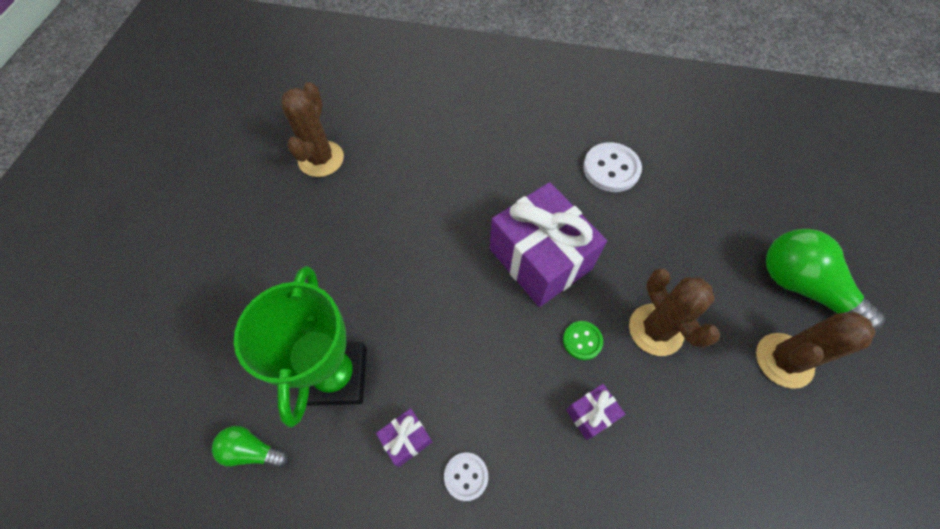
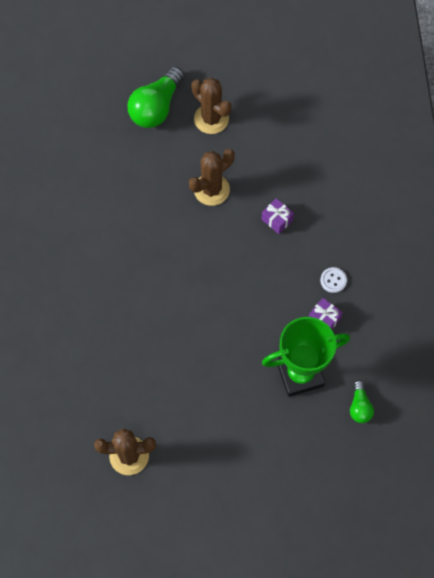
camera: 105 degrees left, 5 degrees up
purple gift [490,182,607,307] -> none
green button [563,321,603,360] -> none
white button [583,142,642,192] -> none

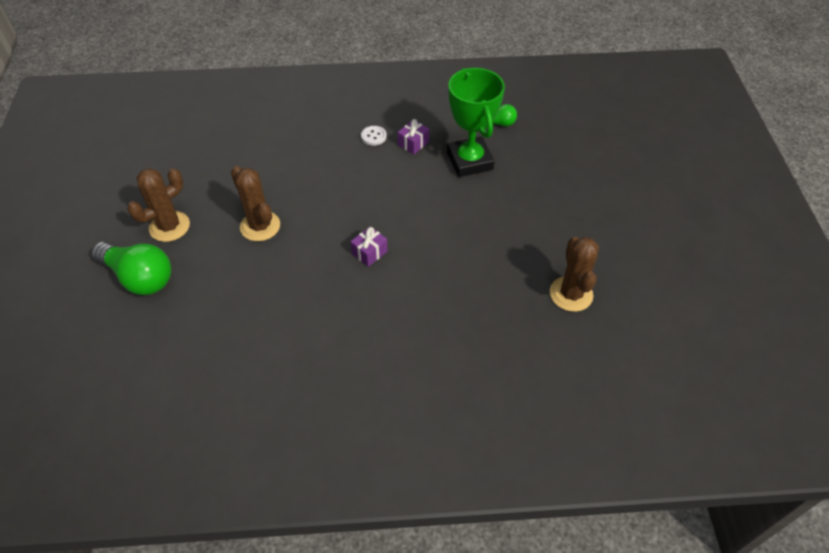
camera: 90 degrees left, 15 degrees down
purple gift [261,198,294,234] -> purple gift moved to [351,226,388,267]

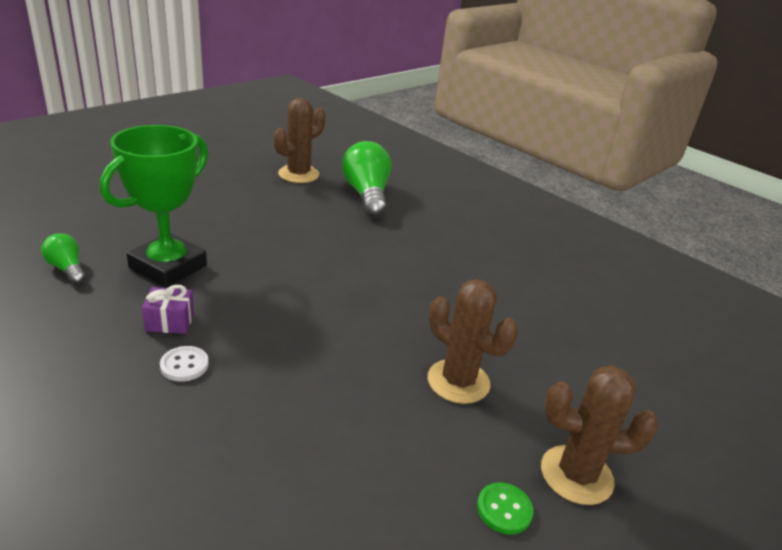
camera: 135 degrees left, 20 degrees down
green light bulb [91,242,171,295] -> green light bulb moved to [342,141,391,218]
brown cactus [231,166,280,241] -> brown cactus turned 60 degrees counterclockwise [428,279,518,404]
purple gift [351,226,388,267] -> none
none -> green button [477,483,533,534]

